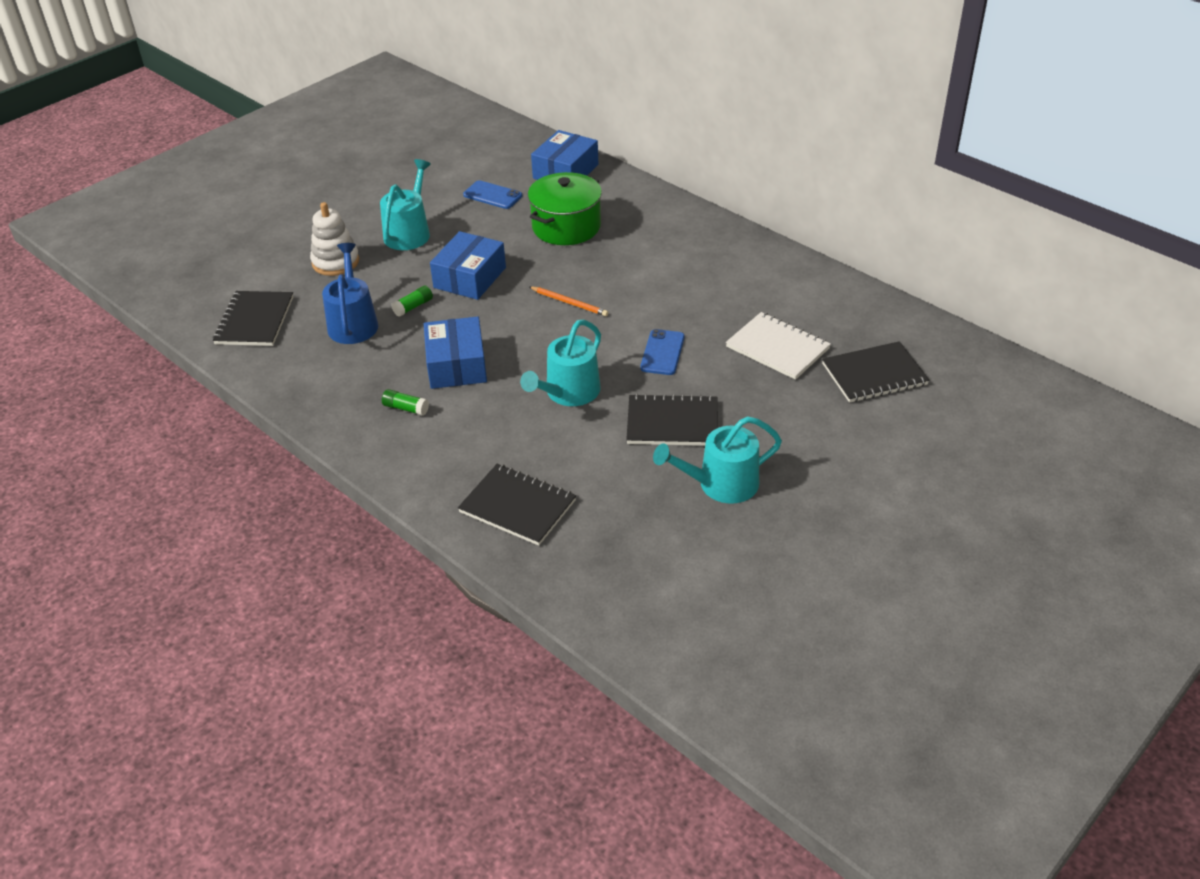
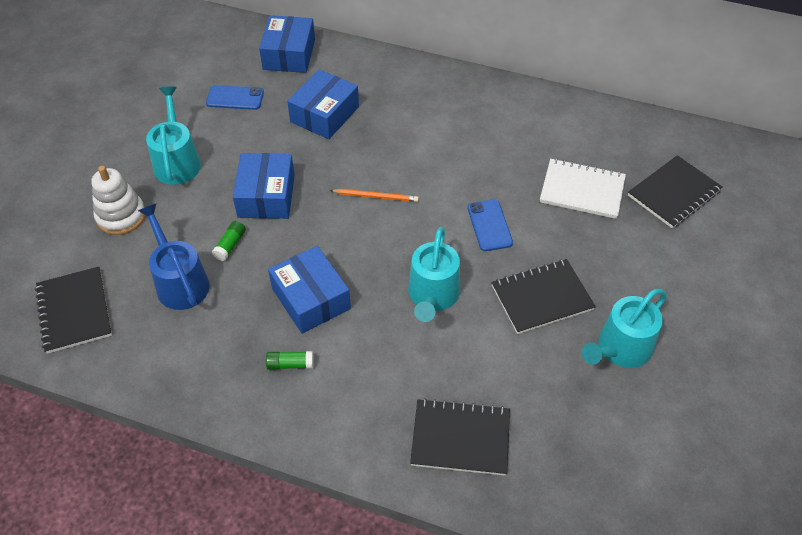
camera: 25 degrees left, 10 degrees up
green pot [528,172,602,245] -> blue box [287,69,359,139]

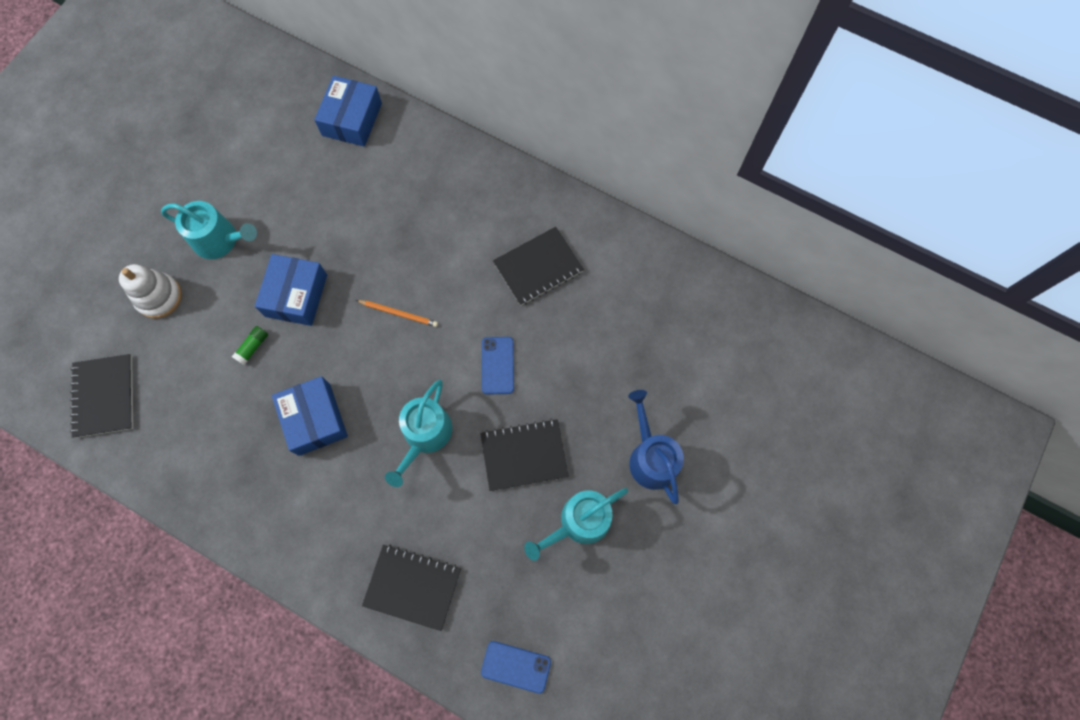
camera: 10 degrees right, 20 degrees up
blue watering can [138,203,210,310] -> blue watering can moved to [628,390,684,504]
turquoise watering can [146,86,201,185] -> turquoise watering can turned 105 degrees clockwise [161,201,257,259]
blue phone [206,85,264,110] -> blue phone moved to [481,641,551,694]
green glue stick [266,351,314,370] -> none
blue box [287,69,359,139] -> none
white notebook [540,158,626,219] -> none
black notebook [628,155,723,228] -> black notebook moved to [493,227,584,306]

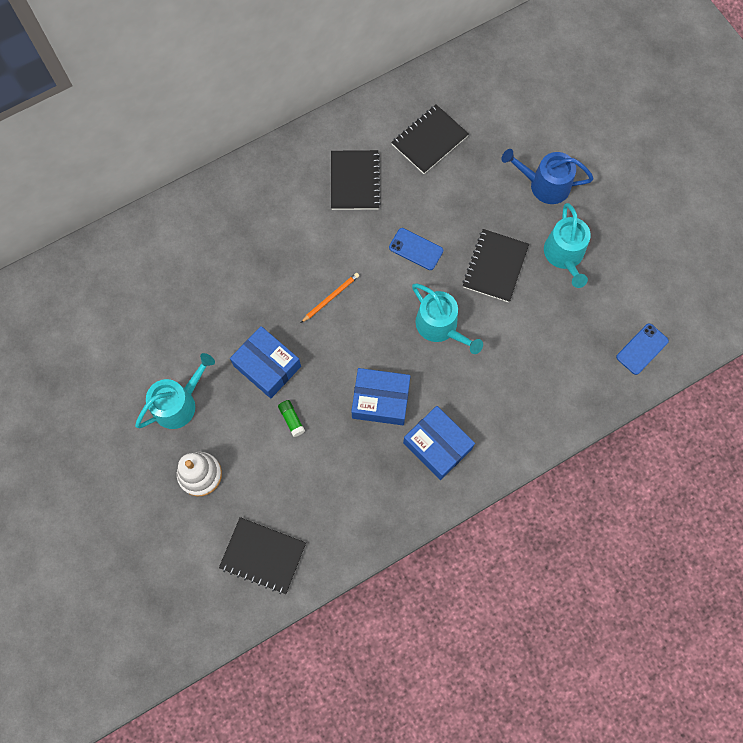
camera: 60 degrees left, 0 degrees up
blue box [314,76,382,147] -> blue box moved to [403,406,475,480]
black notebook [362,544,461,631] -> black notebook moved to [391,104,469,174]

